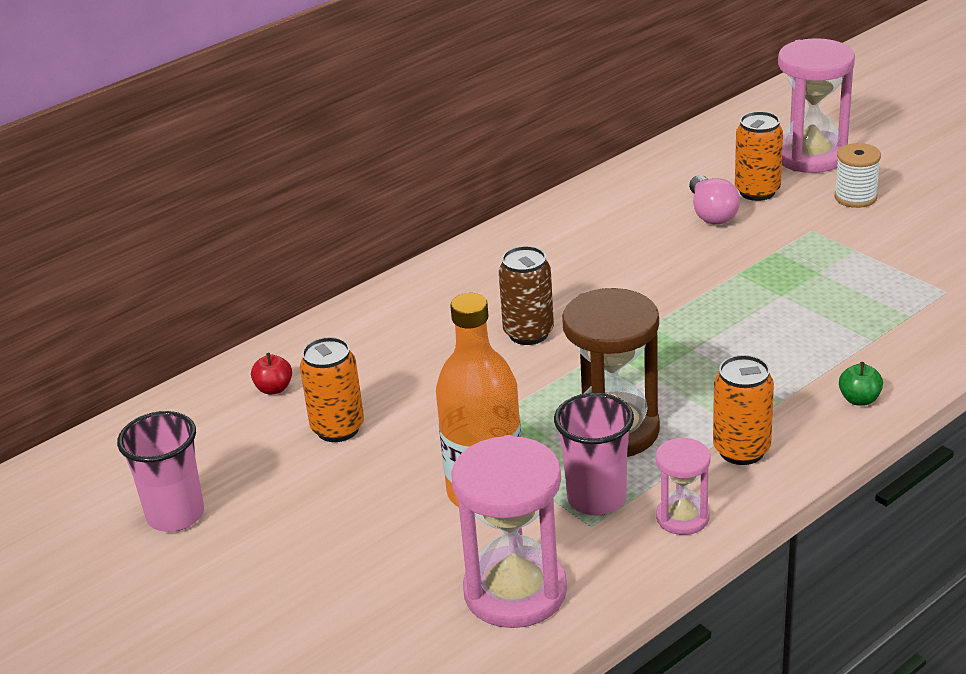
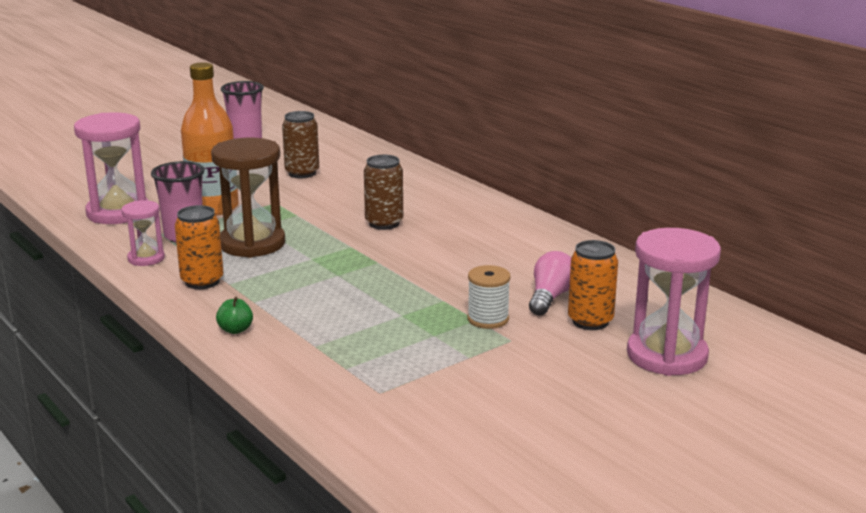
camera: 90 degrees right, 10 degrees down
red apple [251,353,292,395] -> none
orange can [300,337,364,442] -> brown can [282,111,319,178]
pink light bulb [689,175,740,224] -> pink light bulb turned 120 degrees clockwise [529,251,571,316]
white spool [834,143,881,208] -> white spool moved to [467,265,511,329]

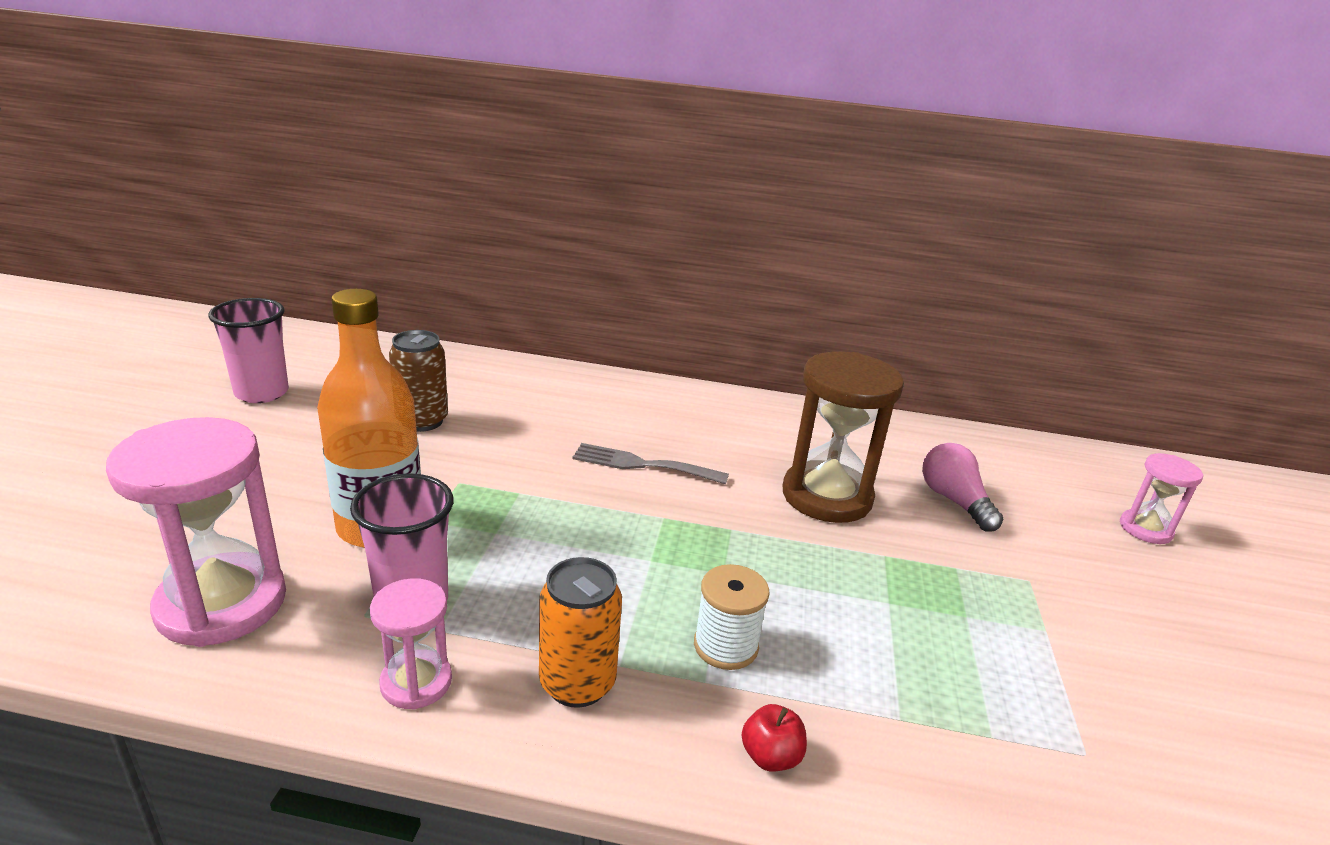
camera: 45 degrees left, 5 degrees up
brown hourglass [211,137,285,258] -> brown hourglass moved to [783,352,904,523]
green apple [216,297,253,334] -> red apple [741,704,807,772]
brown can [364,155,403,230] -> grey fork [572,443,729,484]
white spool [467,265,511,329] -> white spool moved to [694,564,770,670]
orange can [568,240,618,330] -> none
pink hourglass [627,228,721,376] -> pink hourglass [1120,453,1203,544], size x0.54

